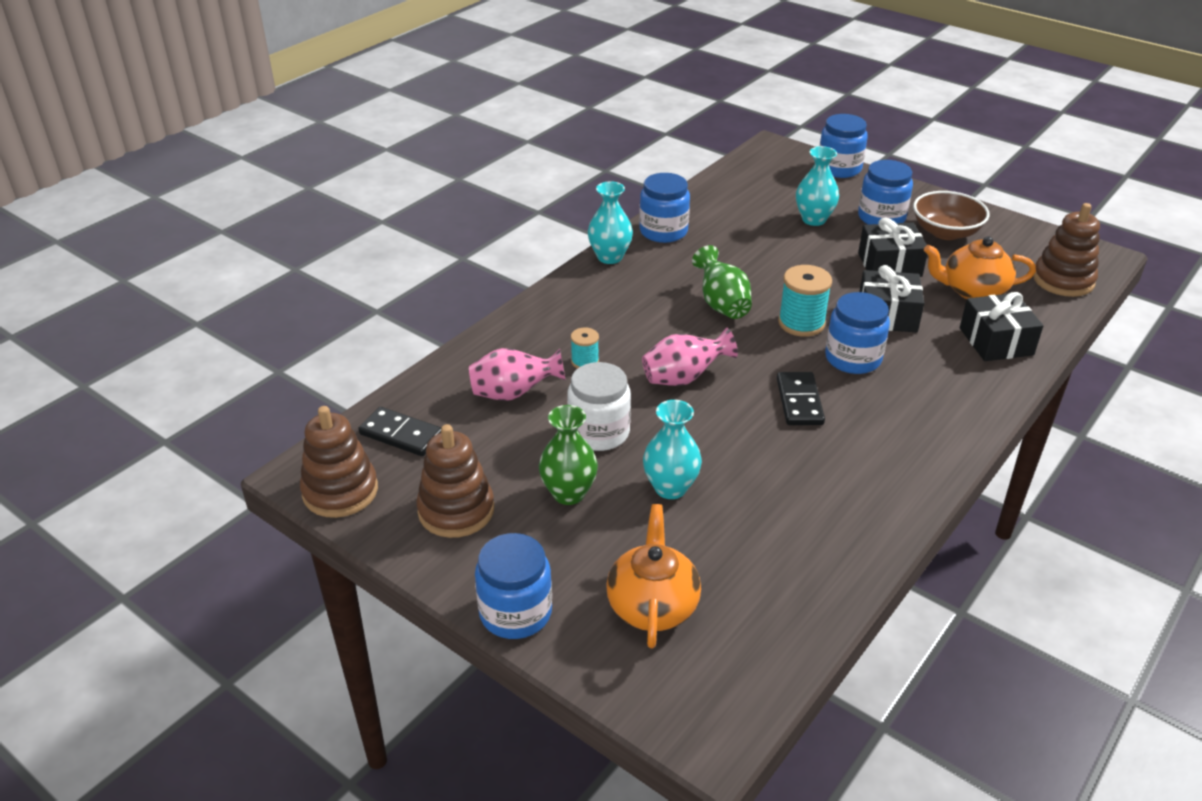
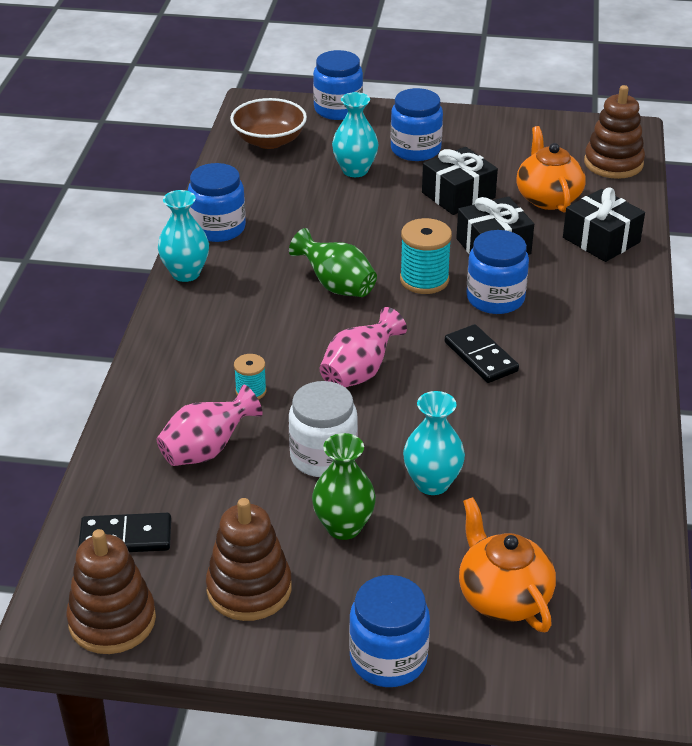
camera: 30 degrees left, 0 degrees up
brown bowl [913,191,990,240] -> brown bowl moved to [230,98,307,149]
orange teapot [924,236,1036,299] -> orange teapot turned 105 degrees clockwise [516,126,586,213]

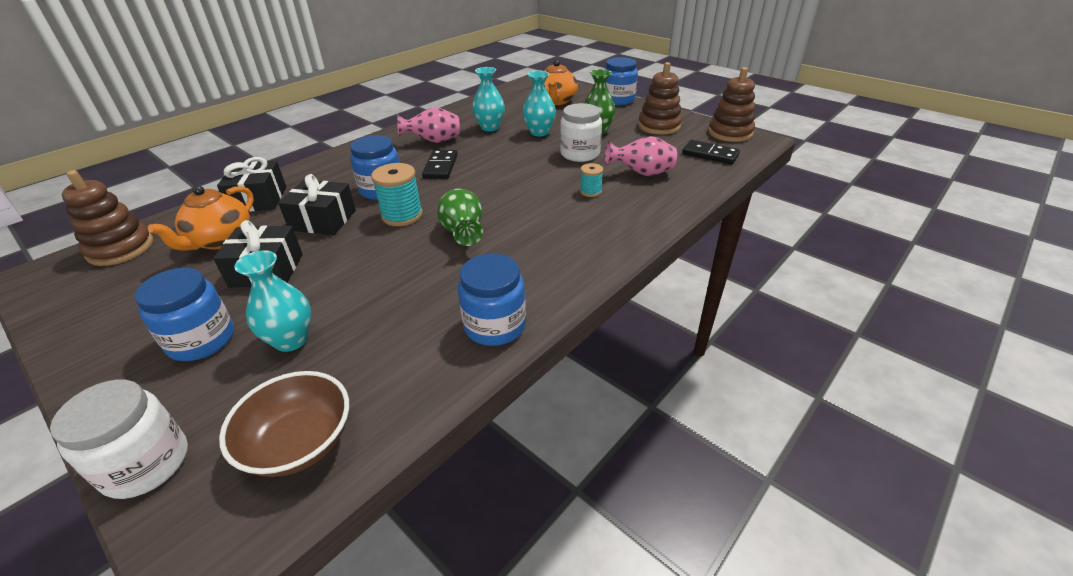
camera: 145 degrees left, 0 degrees up
turquoise vase [158,190,209,282] -> turquoise vase moved to [472,67,505,131]
blue jar [313,50,363,120] -> white jar [50,379,188,499]
pink vase [320,307,407,388] -> pink vase moved to [397,107,460,143]

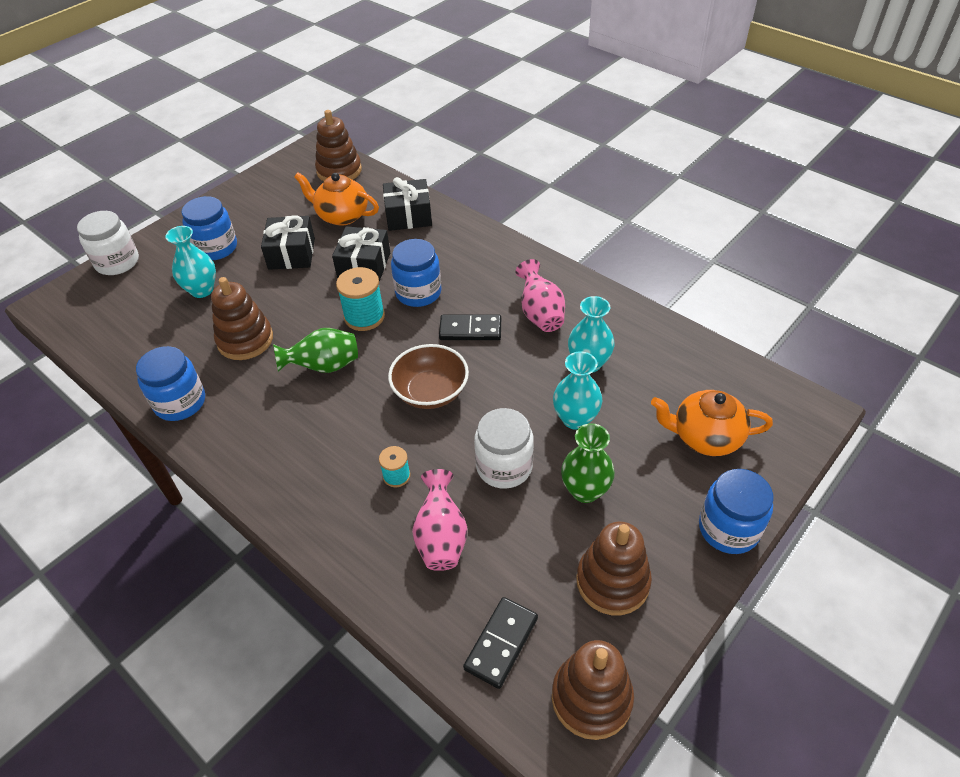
camera: 90 degrees right, 10 degrees up
brown bowl [219,371,349,477] -> brown bowl moved to [388,344,469,409]
none -> brown stacking toy [211,277,273,360]

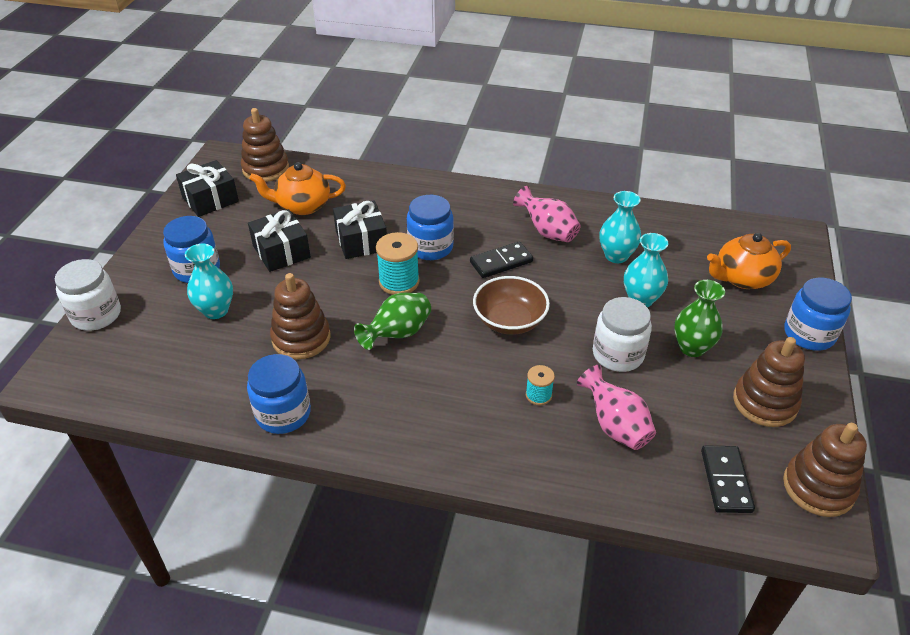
camera: 30 degrees left, 5 degrees down
black gift [383,177,432,231] -> black gift moved to [176,160,239,217]

